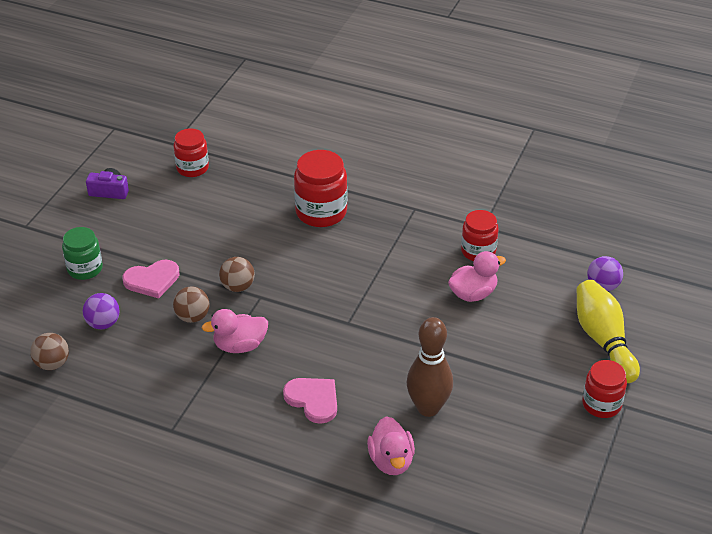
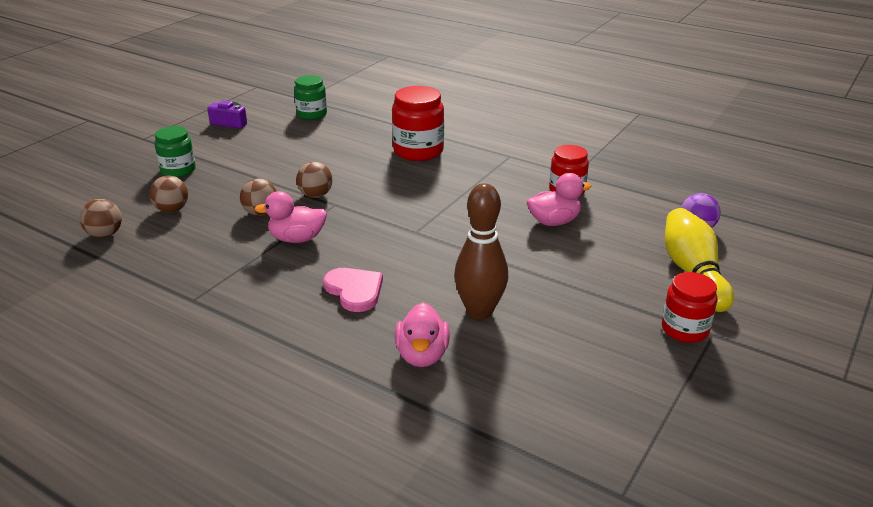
camera: 10 degrees right, 10 degrees down
purple ball [82,293,120,329] -> brown ball [149,176,188,213]
pink heart [122,260,179,298] -> none
red jar [173,128,209,177] -> green jar [294,75,327,120]

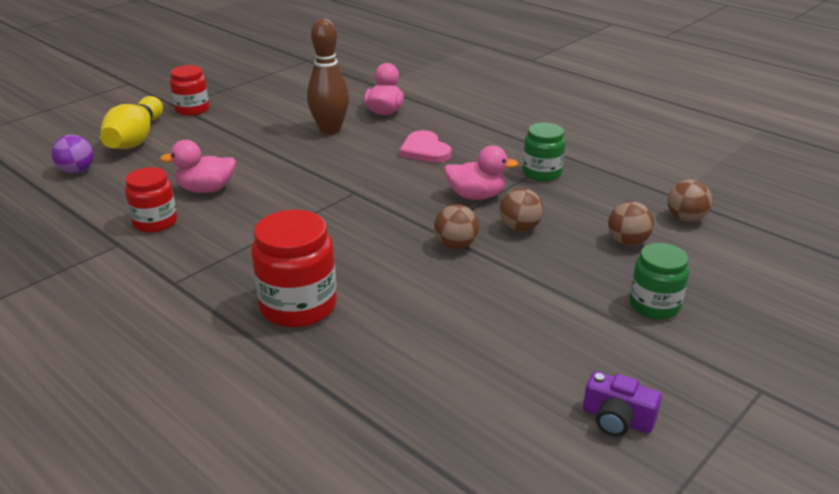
camera: 170 degrees left, 0 degrees up
green jar [294,75,327,120] -> green jar moved to [523,123,565,181]

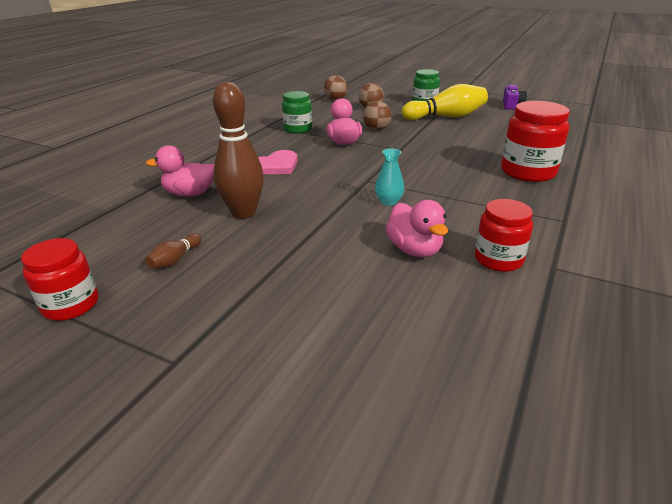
camera: 105 degrees left, 0 degrees up
purple ball [52,135,93,174] -> none
yellow bowling pin [100,96,163,149] -> yellow bowling pin moved to [402,84,488,120]
red jar [170,65,209,116] -> red jar moved to [21,238,98,321]
brown ball [434,204,479,249] -> none
none -> brown bowling pin [145,233,202,269]
none -> turquoise vase [375,148,405,206]

